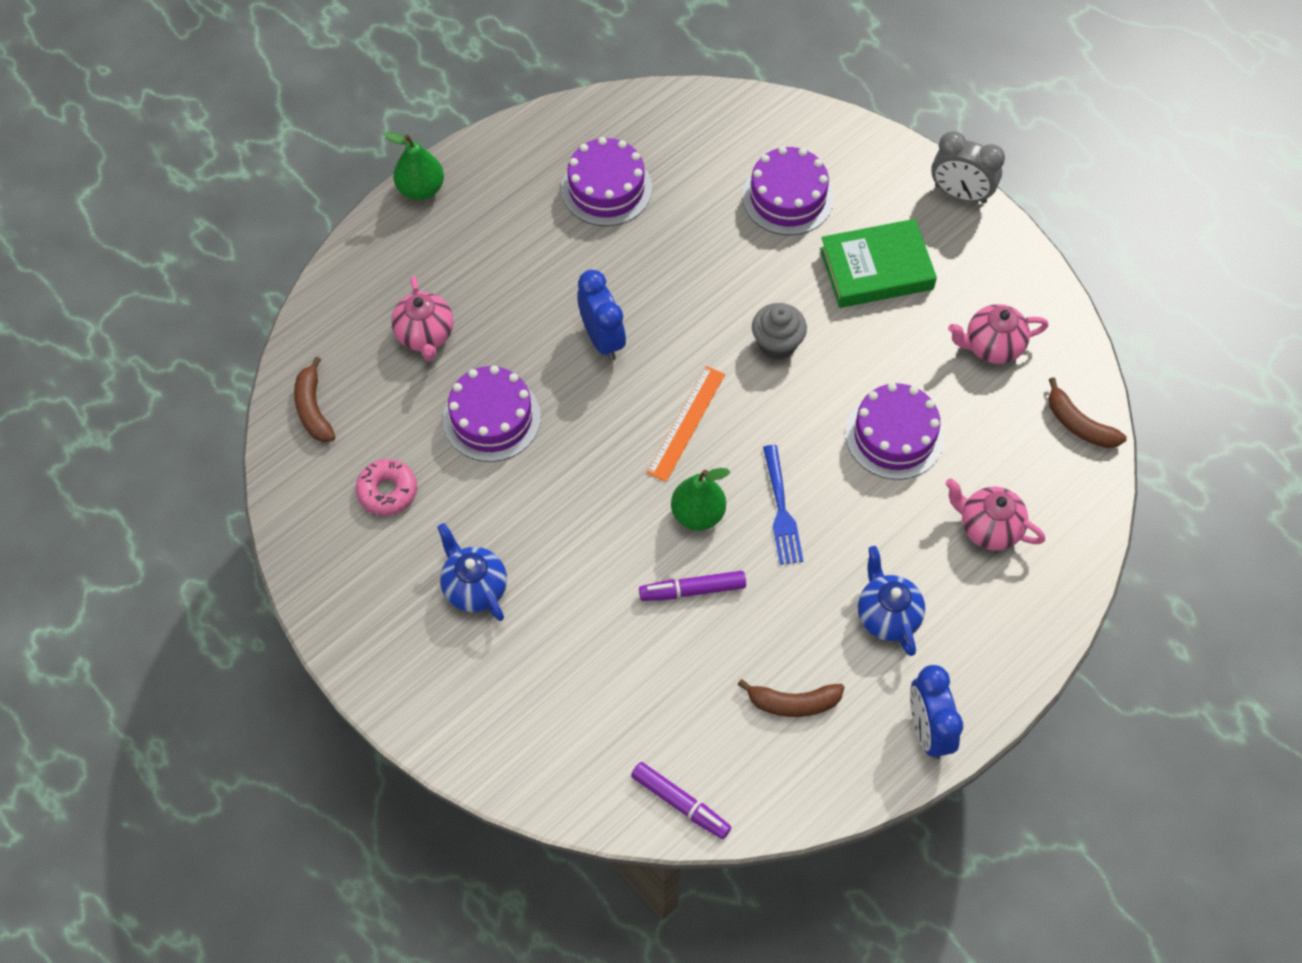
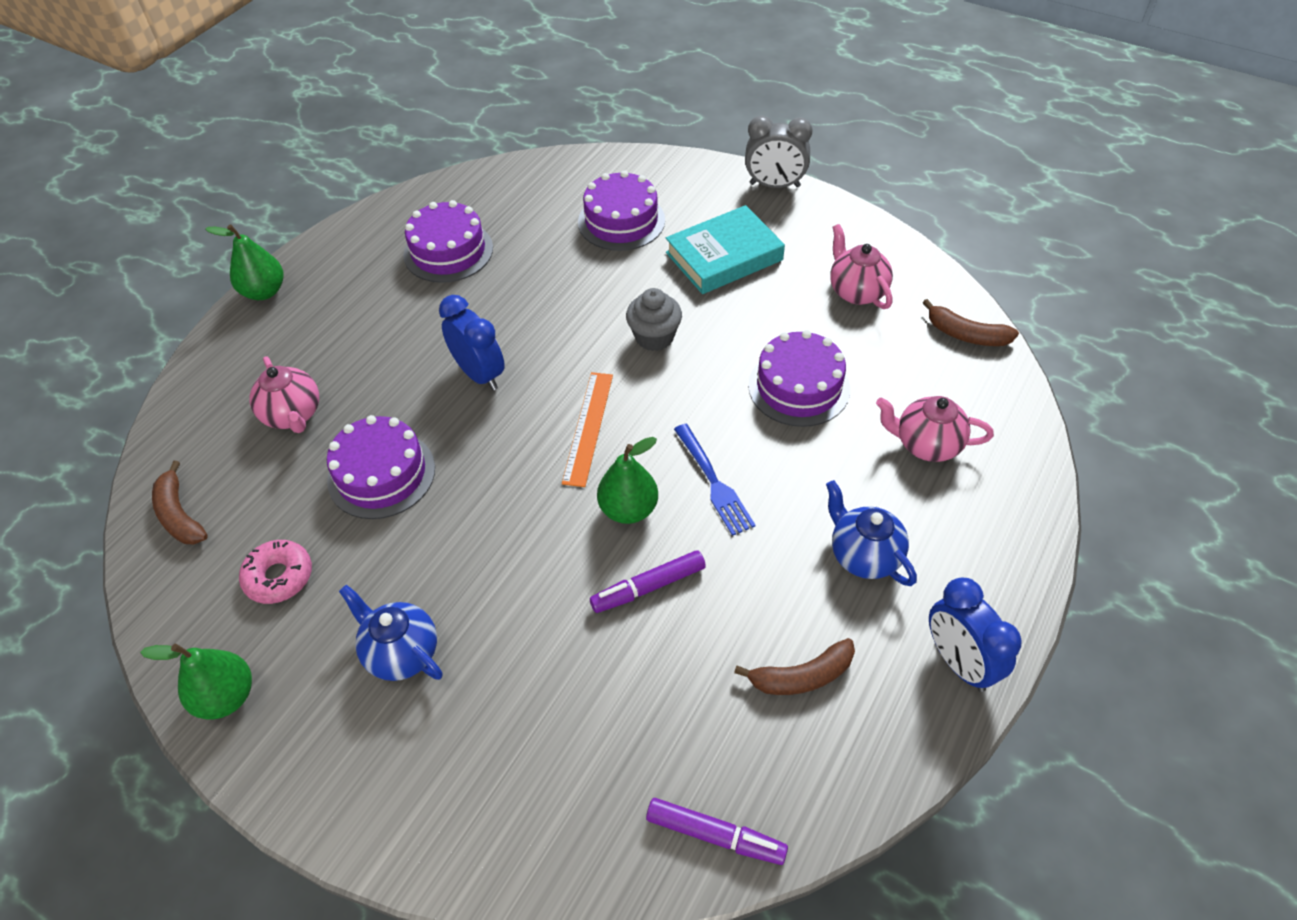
camera: 15 degrees left, 10 degrees down
green book [820,219,937,308] -> turquoise book [666,205,785,294]
pink teapot [948,304,1049,364] -> pink teapot turned 90 degrees clockwise [830,224,893,309]
none -> green pear [140,644,252,719]

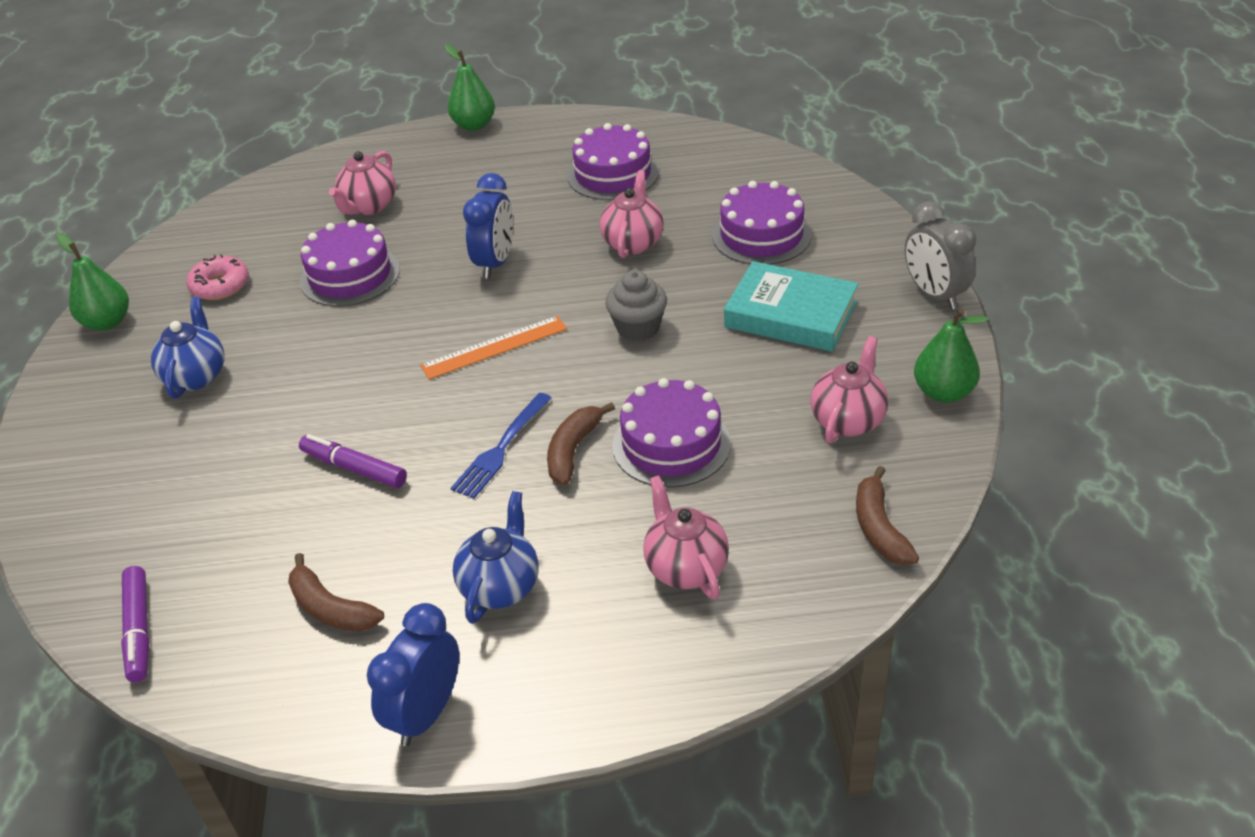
camera: 55 degrees right, 10 degrees down
brown banana [152,461,208,544] -> brown banana moved to [547,402,615,485]
green pear [597,437,658,524] -> green pear moved to [914,308,989,403]
none -> pink teapot [600,170,664,258]

